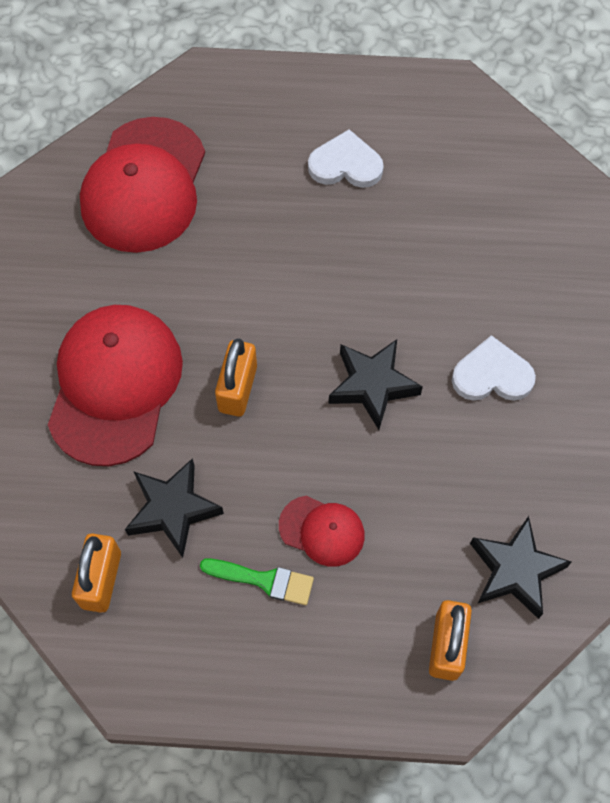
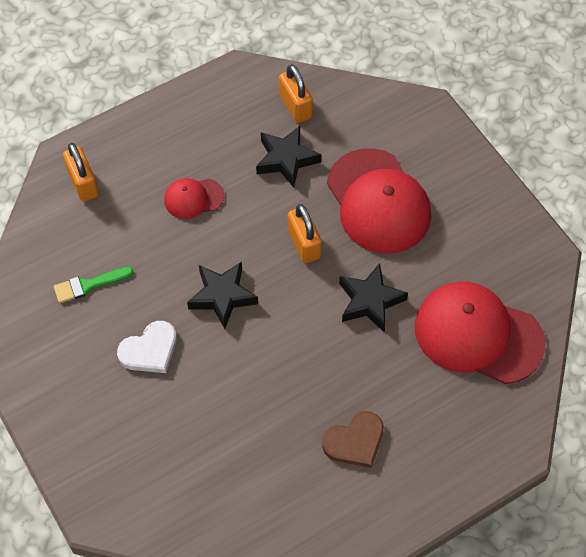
camera: 145 degrees right, 5 degrees down
red cap [80,117,205,253] -> red cap turned 45 degrees counterclockwise [415,282,545,384]
green brush [200,559,314,605] -> green brush moved to [54,267,134,303]
white heart [308,129,384,188] -> brown heart [322,411,384,468]
black star [470,516,571,619] -> black star moved to [339,263,408,332]

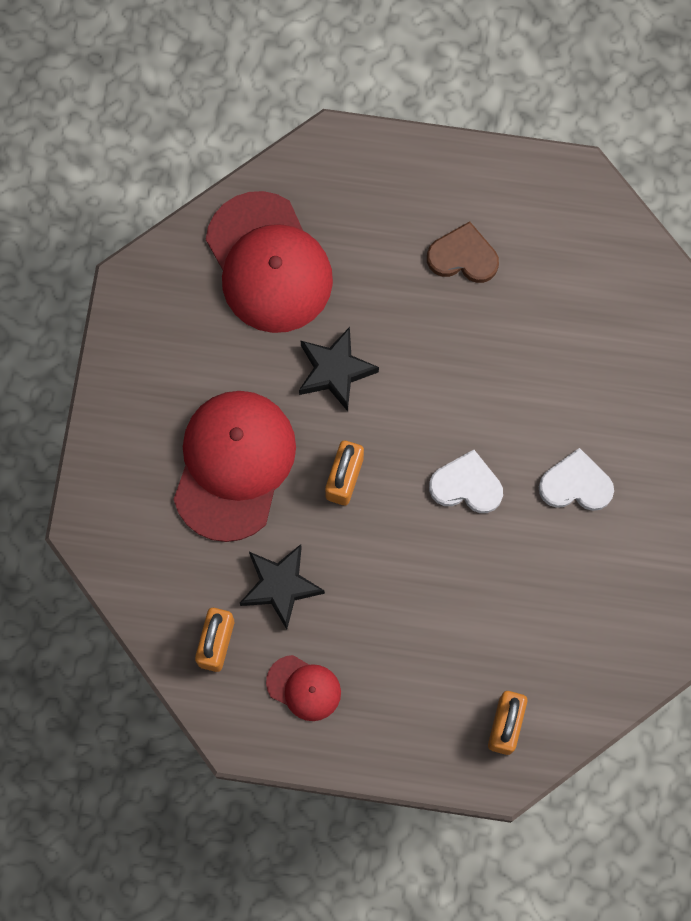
camera: 140 degrees left, 15 degrees up
green brush [54,267,134,303] -> none
red cap [164,178,224,219] -> red cap moved to [266,655,341,721]
black star [187,262,258,329] -> white heart [429,450,503,513]

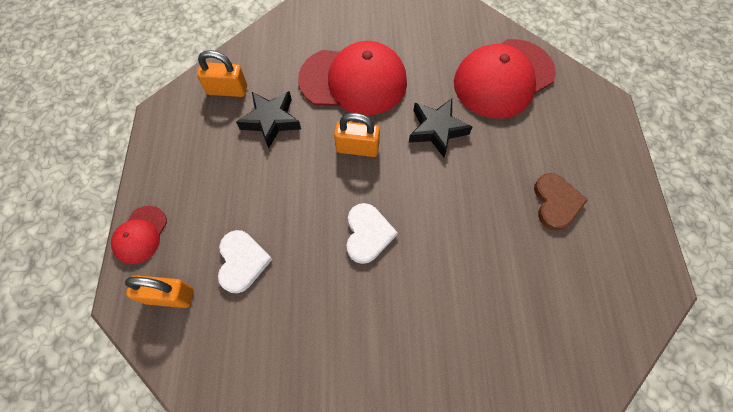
camera: 80 degrees right, 10 degrees down
red cap [266,655,341,721] -> red cap moved to [111,206,167,264]
white heart [539,448,614,511] -> white heart moved to [218,230,272,293]

